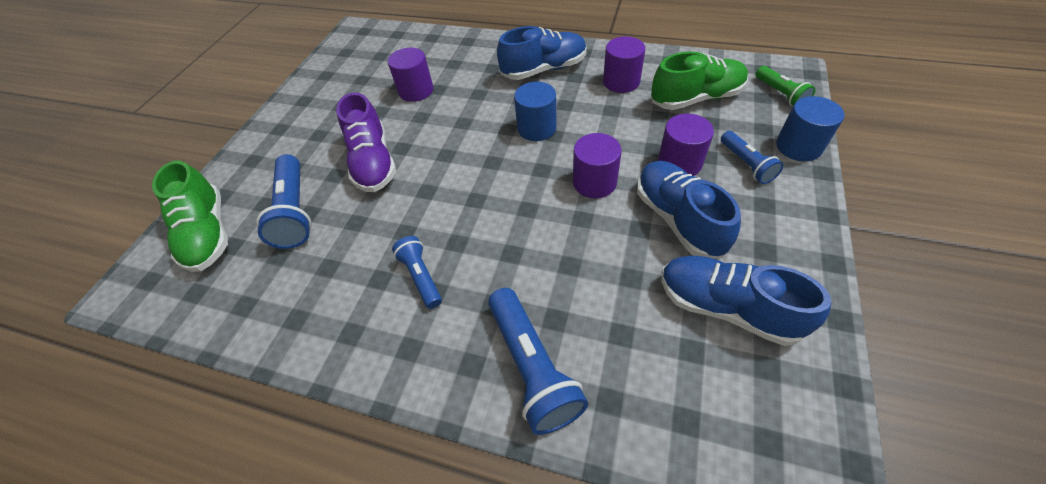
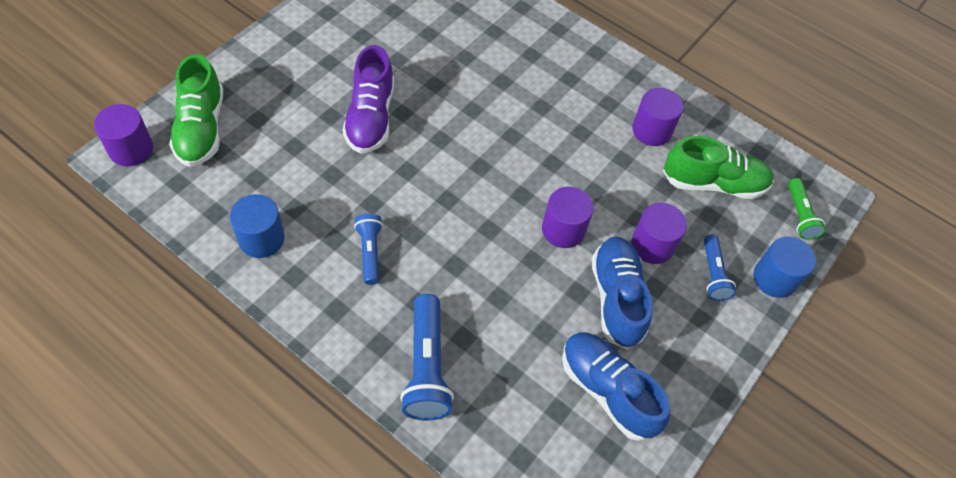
camera: 10 degrees right, 5 degrees up
blue flashlight [256,154,312,249] -> none
purple cylinder [388,47,433,102] -> purple cylinder moved to [94,104,153,166]
blue shoe [497,26,587,80] -> none
blue cylinder [514,82,557,141] -> blue cylinder moved to [230,194,285,258]

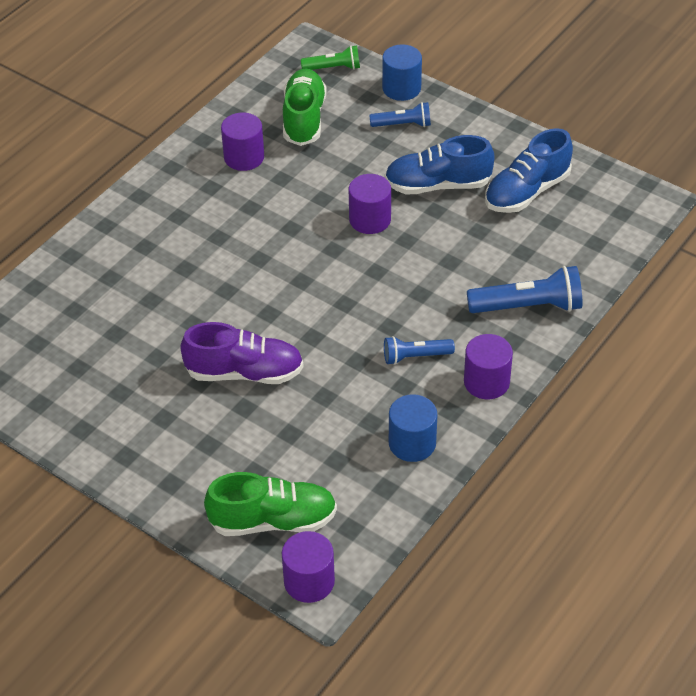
camera: 85 degrees left, 10 degrees down
purple cylinder [631,203,687,264] -> purple cylinder moved to [464,334,513,399]

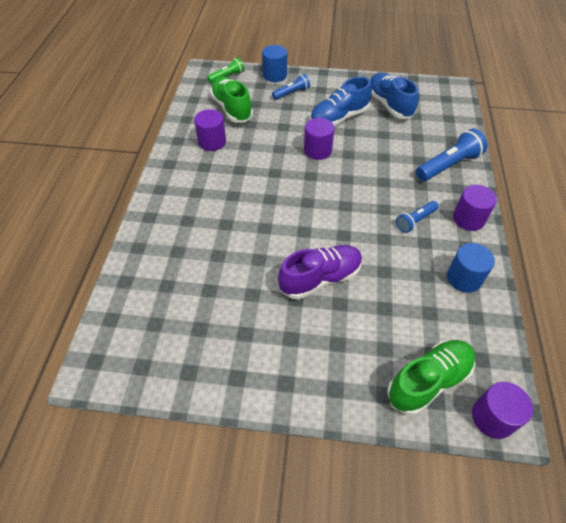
camera: 30 degrees left, 5 degrees up
blue shoe [485,128,573,213] -> blue shoe turned 135 degrees clockwise [371,73,419,119]

